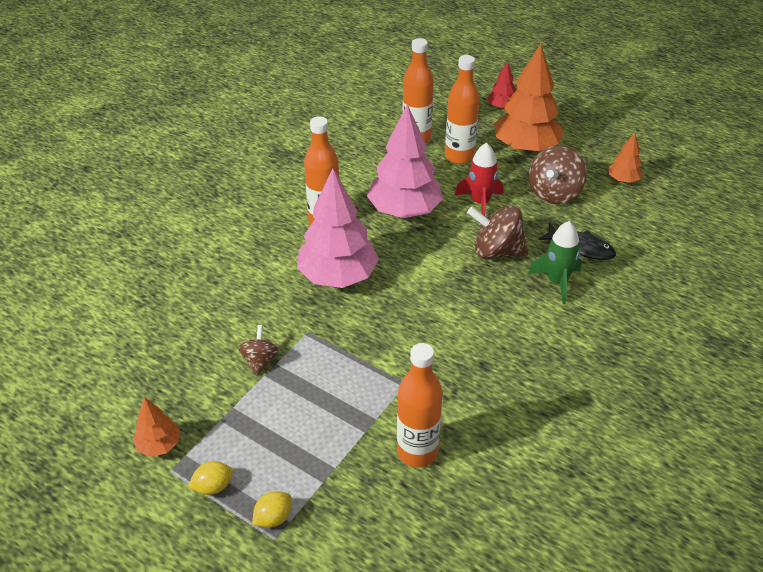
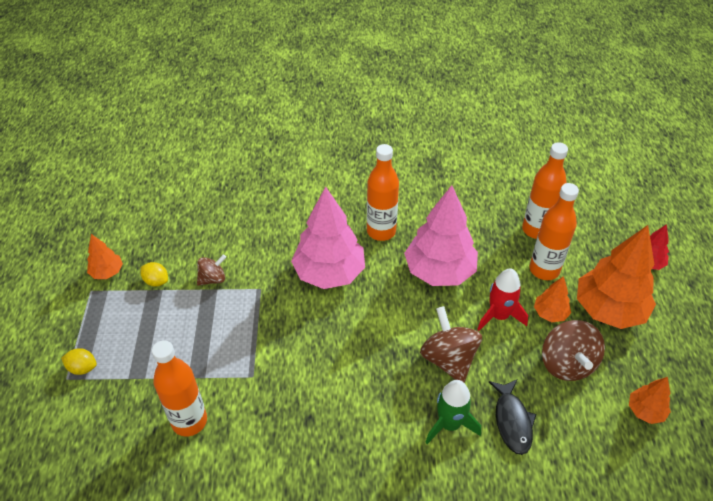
camera: 55 degrees right, 5 degrees up
yellow lemon [188,461,233,495] -> yellow lemon moved to [141,262,168,287]
brown spinning top [529,145,587,204] -> brown spinning top turned 90 degrees counterclockwise [542,320,605,381]
none -> orange tree [534,276,571,322]

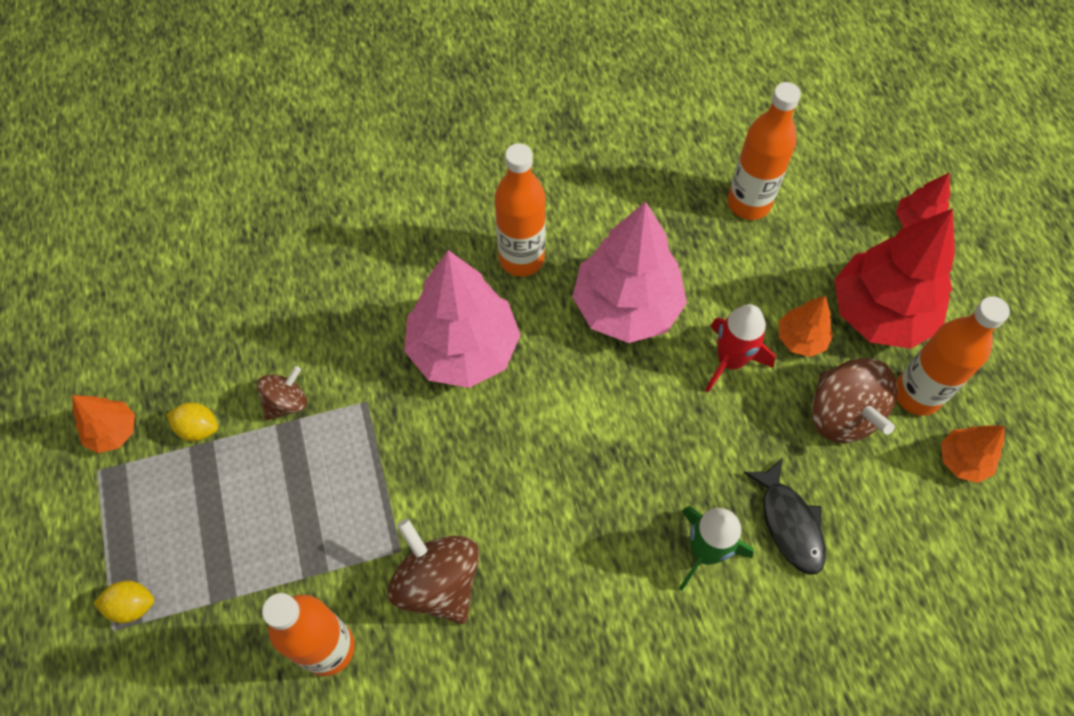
camera: 15 degrees left, 15 degrees up
brown spinning top [420,306,482,382] -> brown spinning top moved to [388,518,479,624]
orange bottle [529,183,579,280] -> orange bottle moved to [896,296,1010,416]
orange tree [577,225,656,329] -> red tree [835,208,955,349]

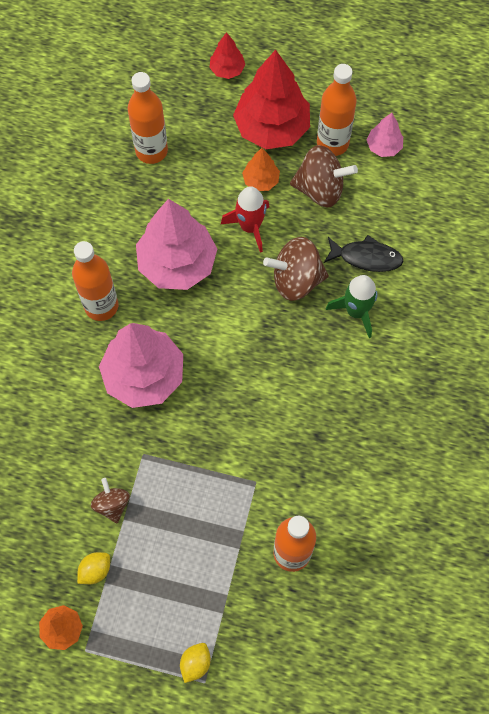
camera: 60 degrees left, 5 degrees up
brown spinning top [388,518,479,624] -> brown spinning top moved to [263,237,329,301]
orange tree [941,425,1005,483] -> pink tree [366,113,403,157]

